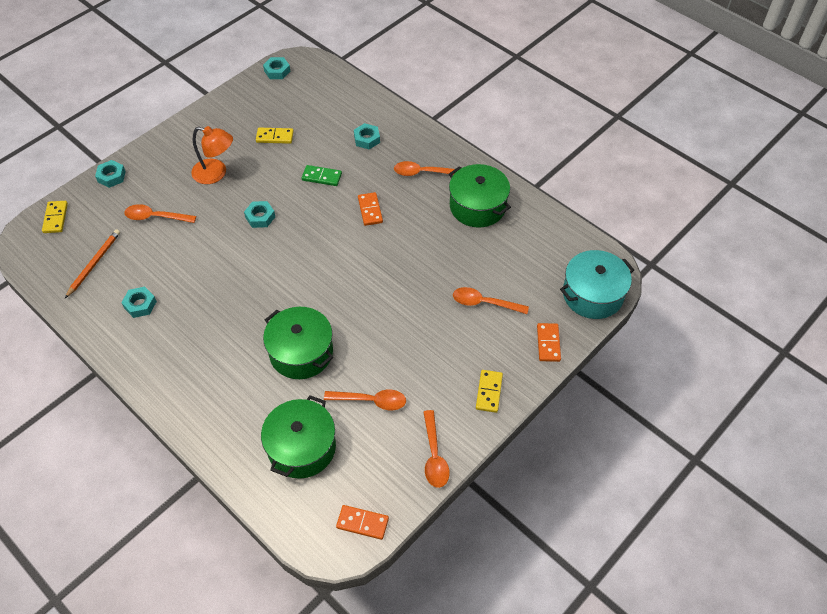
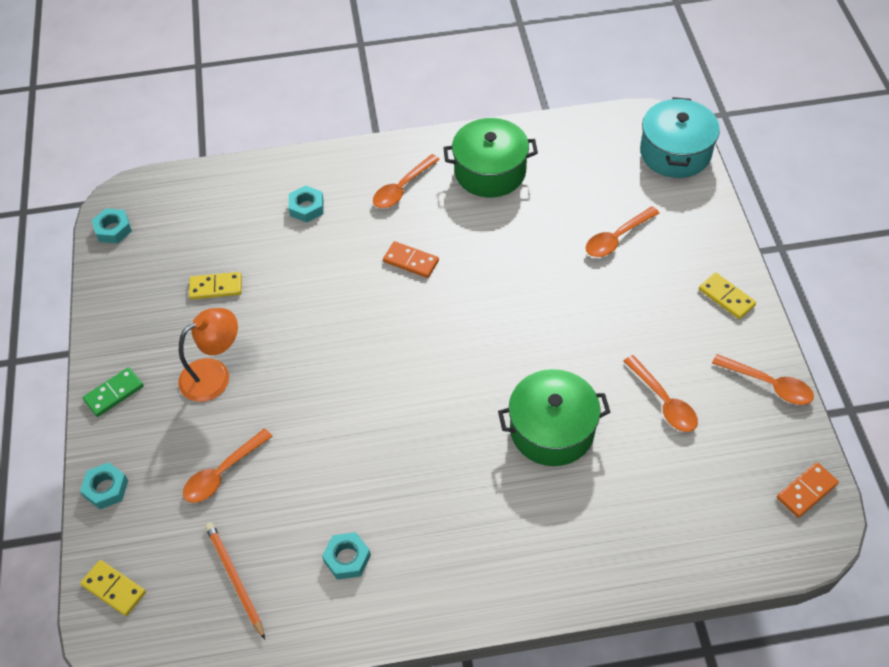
camera: 50 degrees left, 0 degrees up
turquoise nut [244,201,275,228] -> none
yellow domino [256,128,294,144] -> yellow domino turned 45 degrees clockwise [189,272,242,299]
green pot [261,395,336,479] -> none
green domino [302,165,342,186] -> green domino moved to [83,367,144,417]
orange spoon [324,390,406,410] -> orange spoon turned 105 degrees clockwise [624,355,698,432]
orange domino [537,323,561,362] -> none

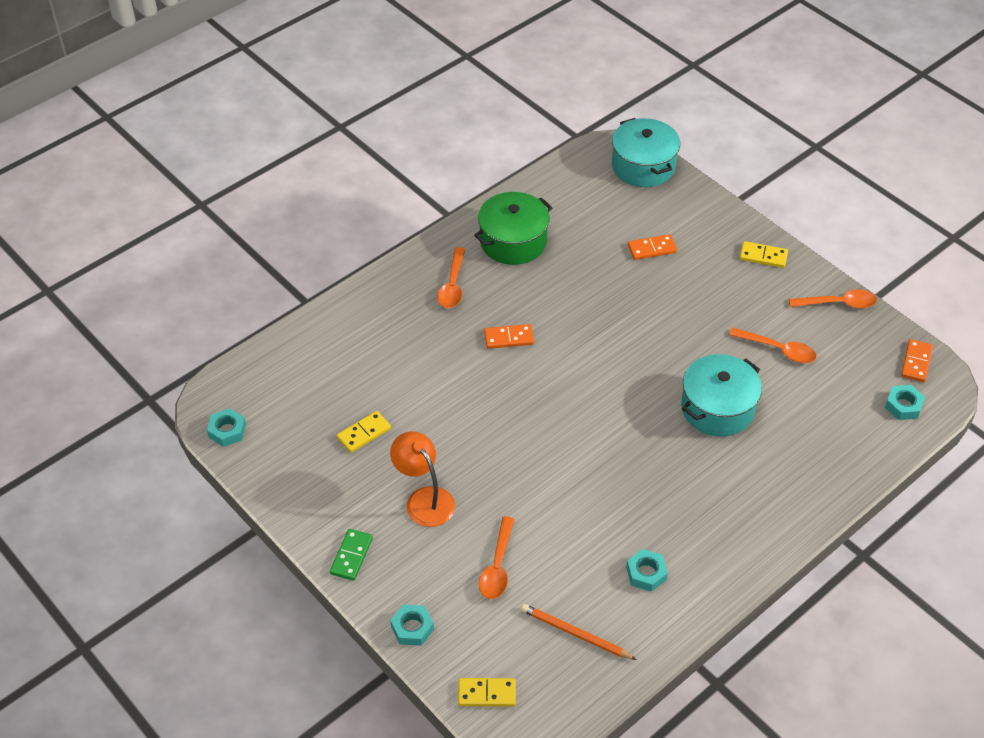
camera: 35 degrees left, 5 degrees down
orange lamp [178,308,238,402] -> orange lamp turned 60 degrees counterclockwise [390,431,455,527]
turquoise nut [288,185,324,222] -> turquoise nut moved to [885,385,925,420]
green pot [498,369,610,466] -> turquoise pot [681,354,762,437]
orange spoon [586,206,659,257] -> orange domino [628,234,677,260]

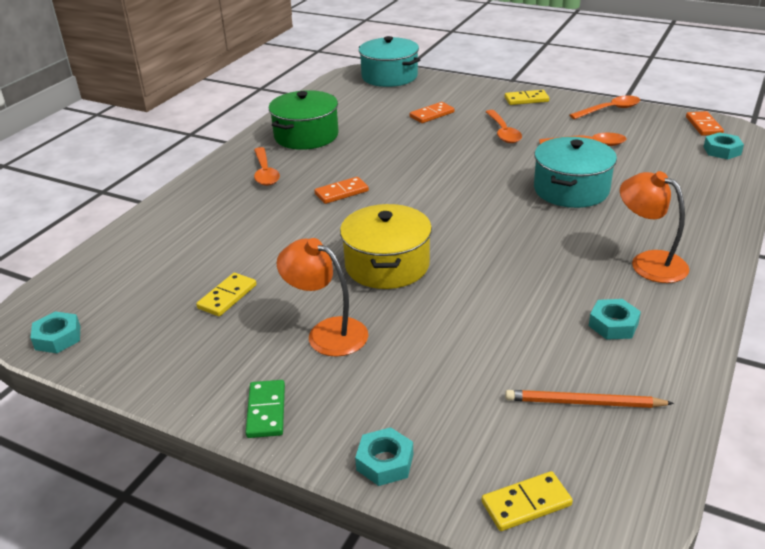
camera: 20 degrees left, 15 degrees down
orange spoon [478,517,515,599] -> orange spoon moved to [486,110,522,143]
none -> yellow pot [340,204,432,289]
none -> orange lamp [620,171,689,283]

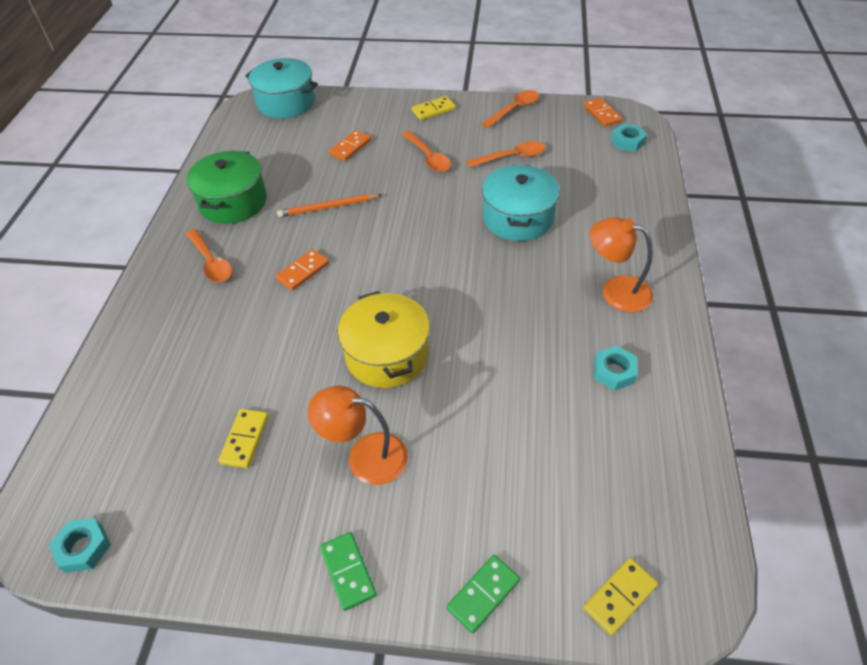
camera: 20 degrees left, 15 degrees up
turquoise nut [355,427,413,486] -> green domino [447,555,520,633]
orange pencil [505,390,674,408] -> orange pencil moved to [277,194,382,217]

